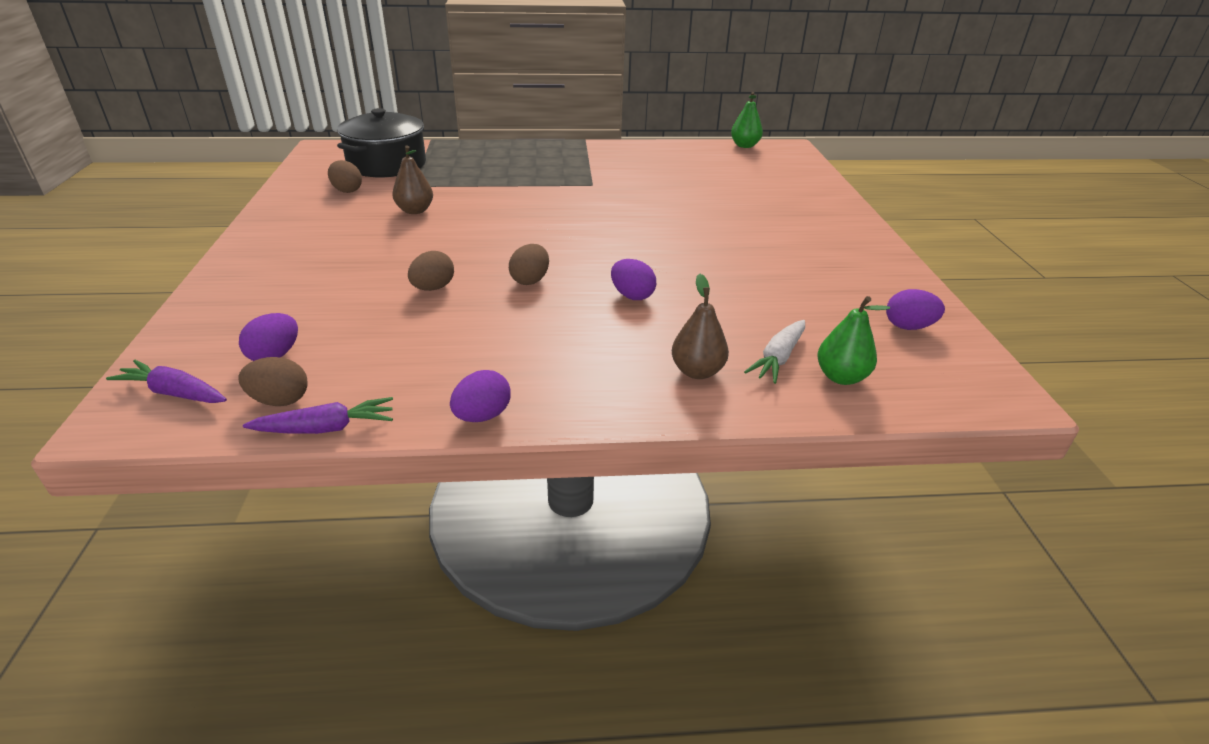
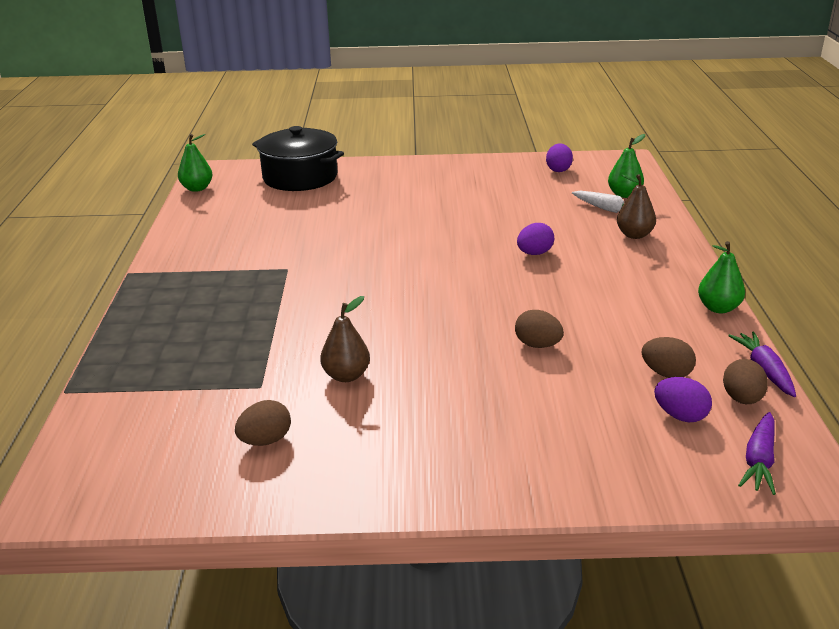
camera: 85 degrees left, 5 degrees down
black pot [337,108,426,177] -> black pot moved to [252,126,344,191]
purple egg [450,370,511,422] -> green pear [698,241,745,313]
brown egg [509,244,549,285] -> brown egg moved to [641,337,696,378]

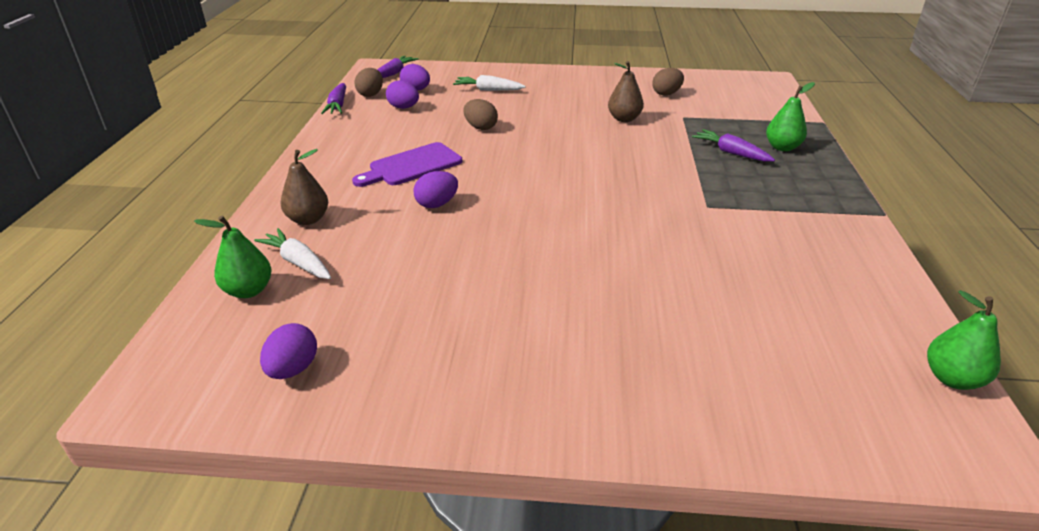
camera: 175 degrees left, 5 degrees up
black pot [252,126,344,191] -> none
brown egg [641,337,696,378] -> purple egg [386,80,419,109]
green pear [698,241,745,313] -> green pear moved to [766,82,815,151]
none -> purple cutting board [352,142,462,187]
none -> white carrot [453,75,525,91]
none -> purple carrot [692,129,775,162]

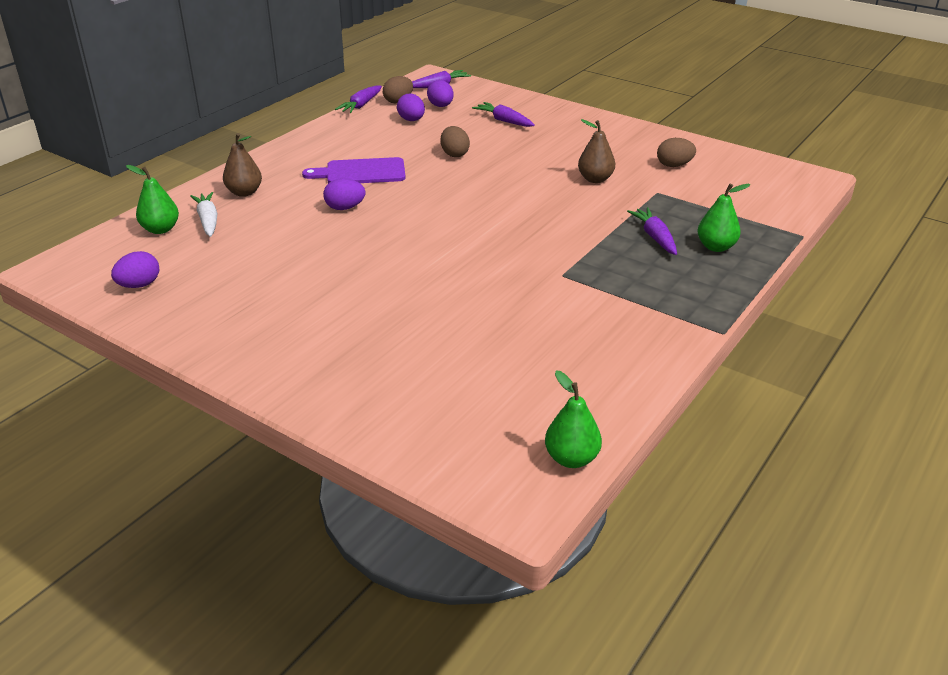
camera: 30 degrees right, 0 degrees up
white carrot [453,75,525,91] -> purple carrot [472,102,535,127]

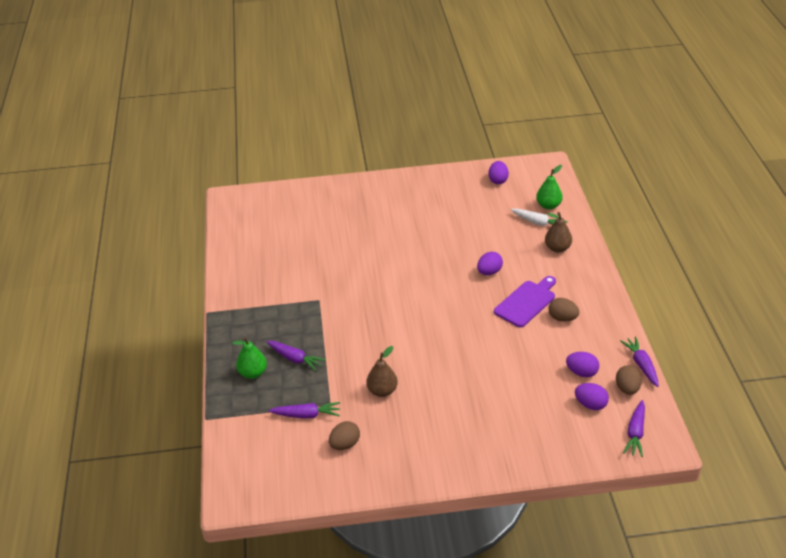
camera: 140 degrees right, 5 degrees up
brown egg [441,126,470,157] -> brown egg moved to [548,298,579,322]
purple carrot [472,102,535,127] -> purple carrot moved to [269,402,340,419]
green pear [545,370,602,468] -> none

